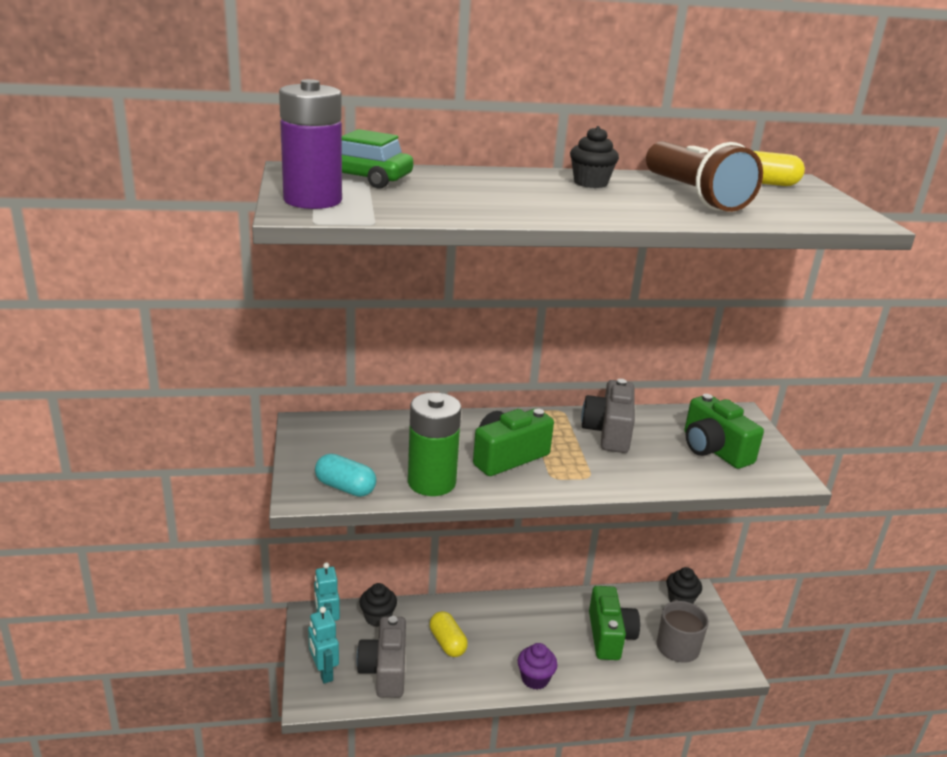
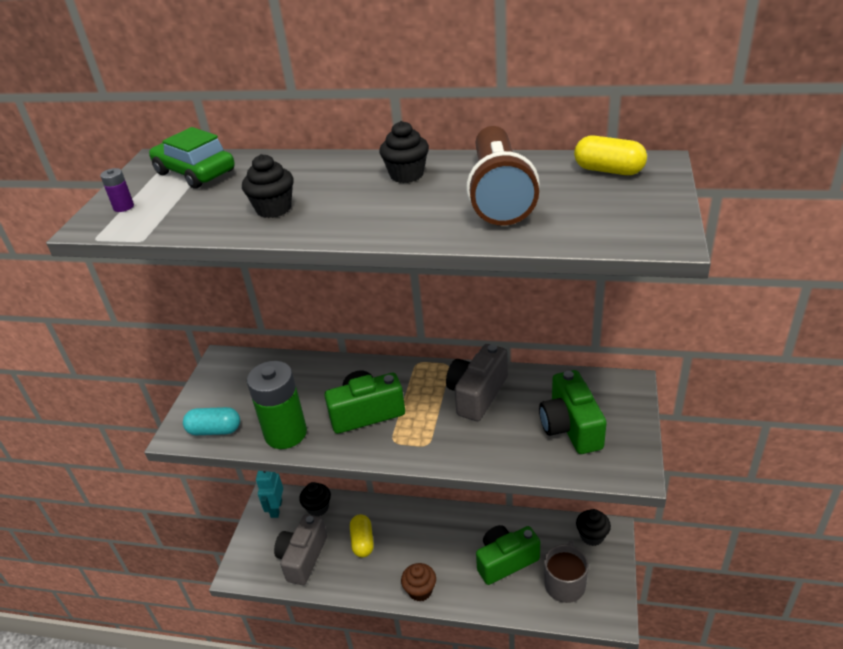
camera: 25 degrees right, 10 degrees up
purple battery [279,79,342,209] -> purple battery [100,168,134,212], size x0.40
turquoise robot [308,607,339,684] -> none
turquoise capsule [315,454,376,497] -> turquoise capsule turned 45 degrees counterclockwise [183,407,240,435]
purple cupcake [518,643,558,690] -> brown cupcake [401,563,436,602]
green camera [589,586,640,660] -> green camera turned 135 degrees counterclockwise [476,525,540,585]
none -> black cupcake [242,154,294,218]

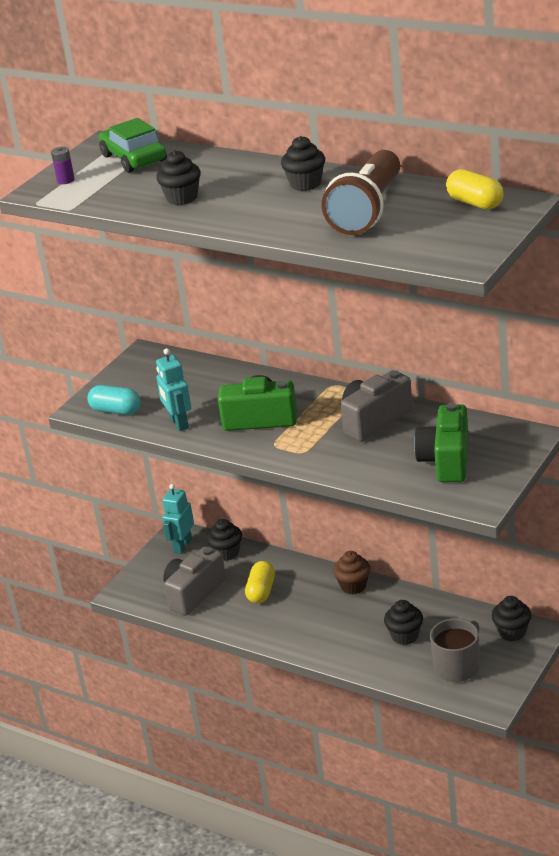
camera: 20 degrees right, 5 degrees down
green battery [247,361,307,449] -> turquoise robot [156,348,191,431]
brown cupcake [401,563,436,602] -> brown cupcake moved to [333,551,370,594]
green camera [476,525,540,585] -> black cupcake [384,600,423,645]

